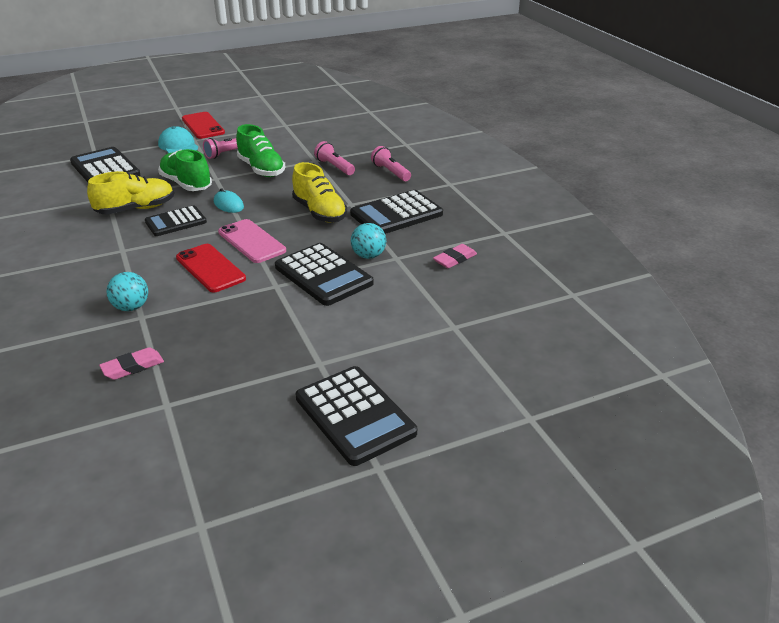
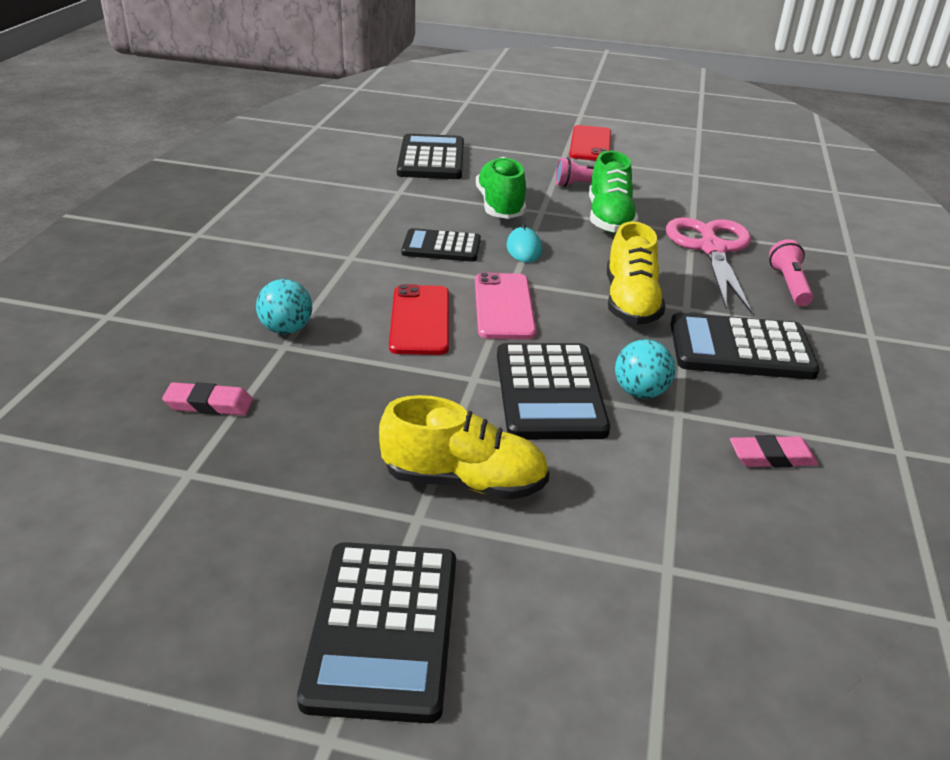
camera: 35 degrees right, 0 degrees up
yellow shoe [87,171,174,214] -> yellow shoe moved to [379,395,550,500]
turquoise cap [158,126,198,153] -> none
pink flashlight [314,141,355,175] -> pink scissors [666,217,752,314]

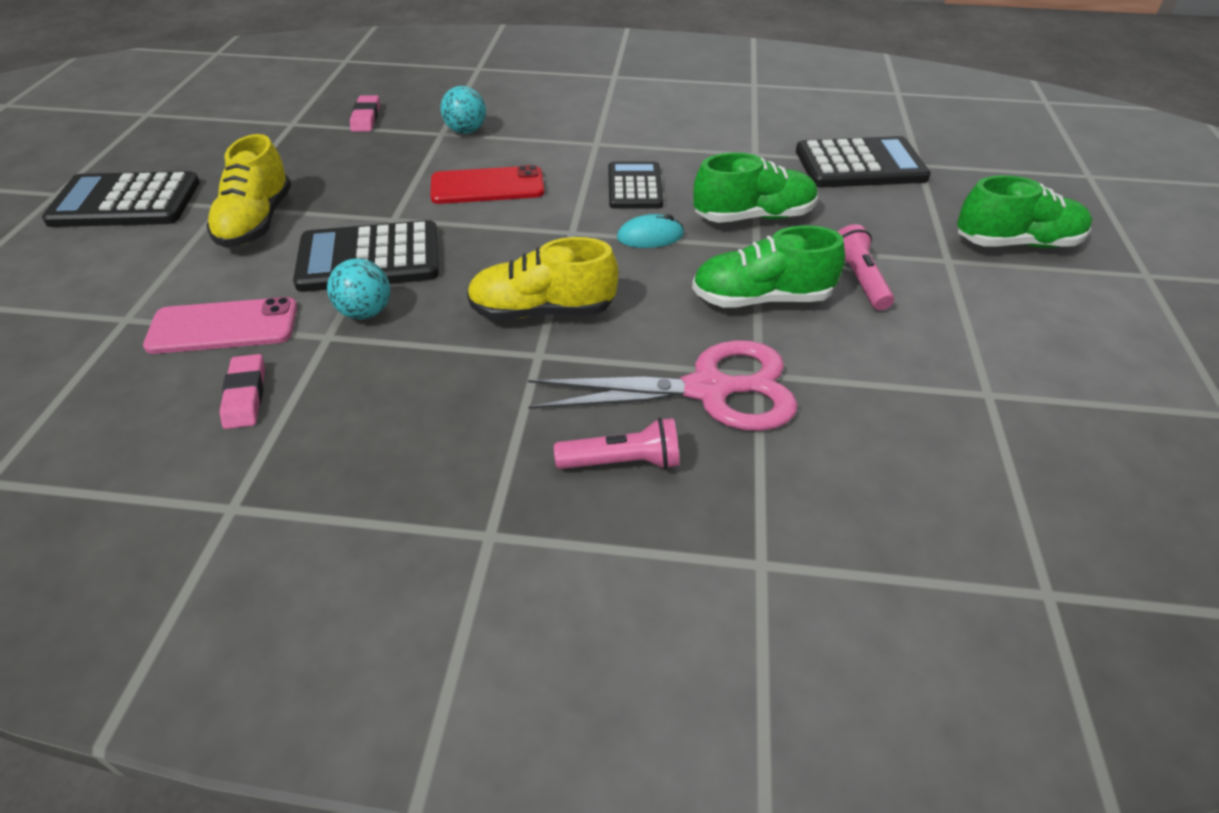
camera: 85 degrees right, 10 degrees up
pink phone [475,272,536,339] -> pink phone moved to [143,297,297,354]
red phone [569,125,611,161] -> none
black calculator [670,313,820,380] -> none
none -> green shoe [957,175,1092,248]

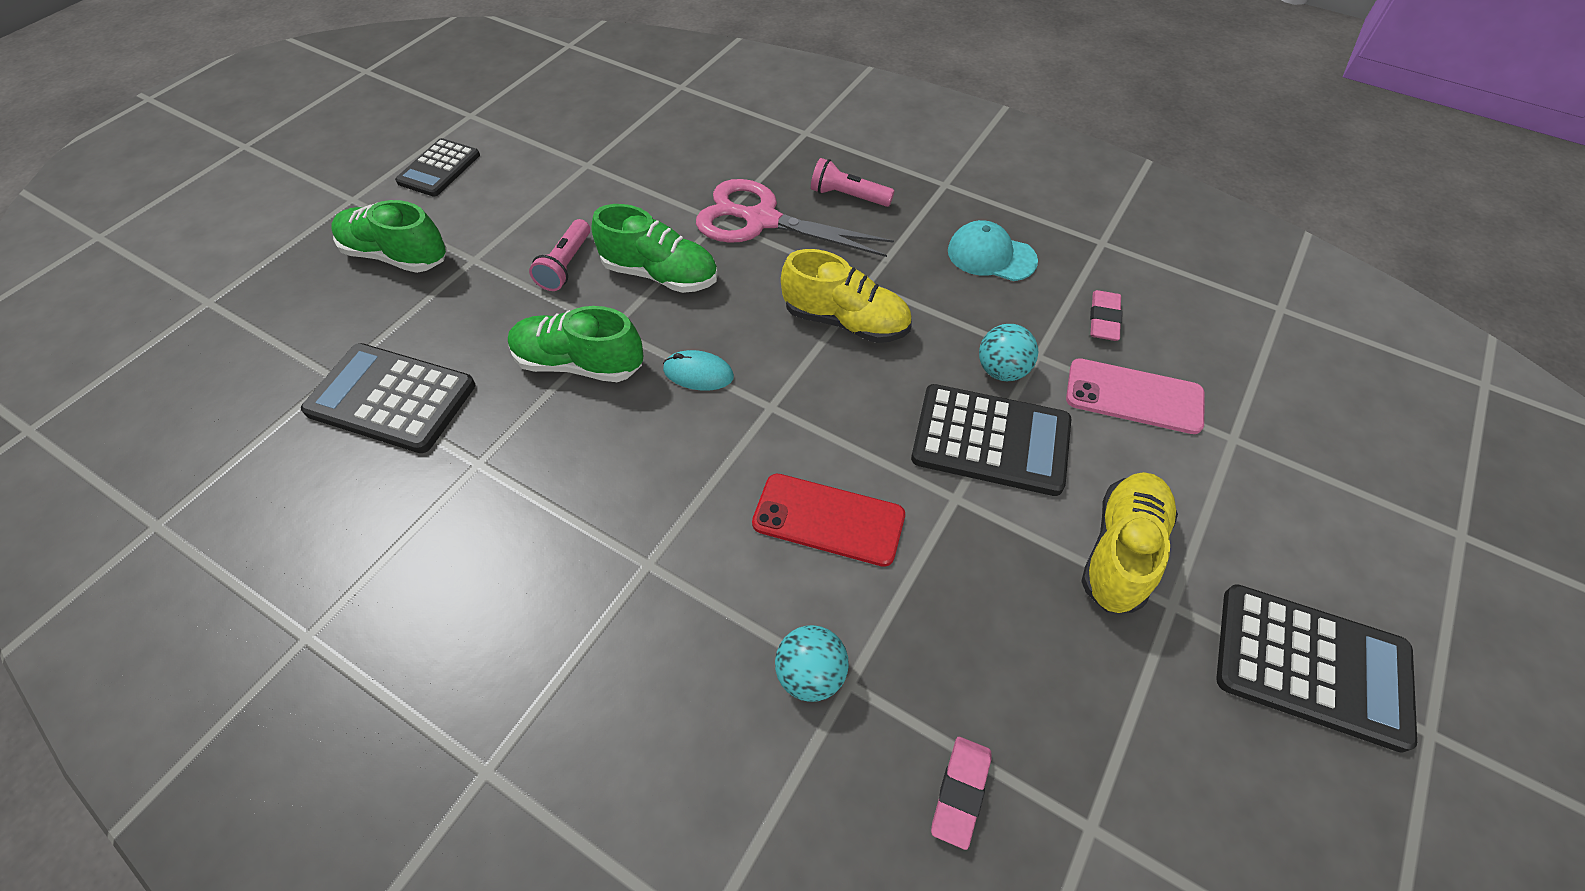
camera: 155 degrees left, 10 degrees up
black calculator [608,162,663,208] -> black calculator moved to [395,138,480,197]
none -> turquoise cap [948,220,1038,281]

